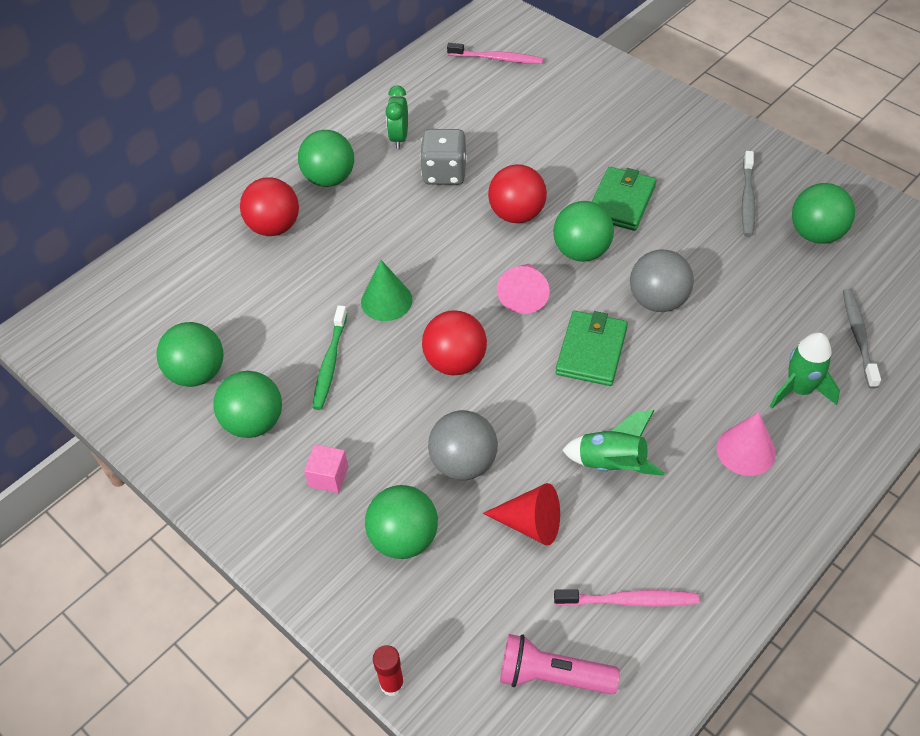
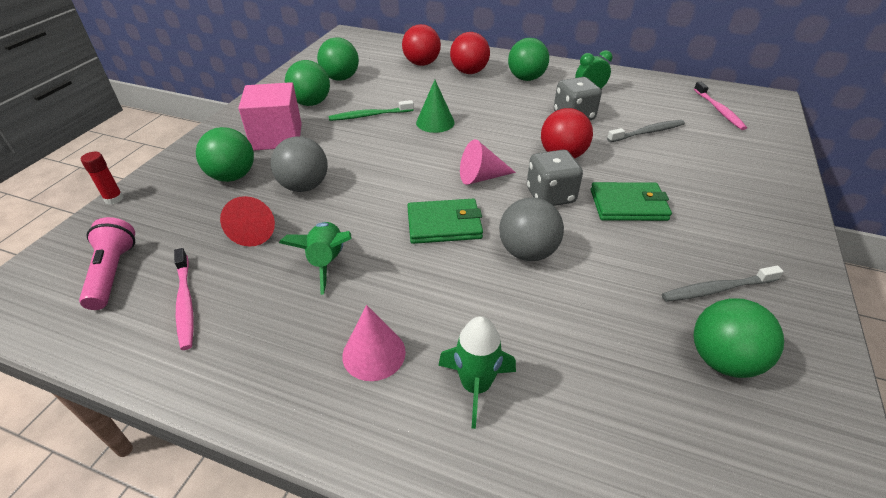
camera: 65 degrees right, 10 degrees down
pink cube [304,444,348,493] -> pink cube [238,82,302,151], size x2.10
red ball [422,310,487,375] -> red ball moved to [402,24,441,66]
green ball [553,201,614,262] -> grey dice [527,150,583,206]
grey toothbrush [843,289,881,389] -> grey toothbrush moved to [607,120,685,142]

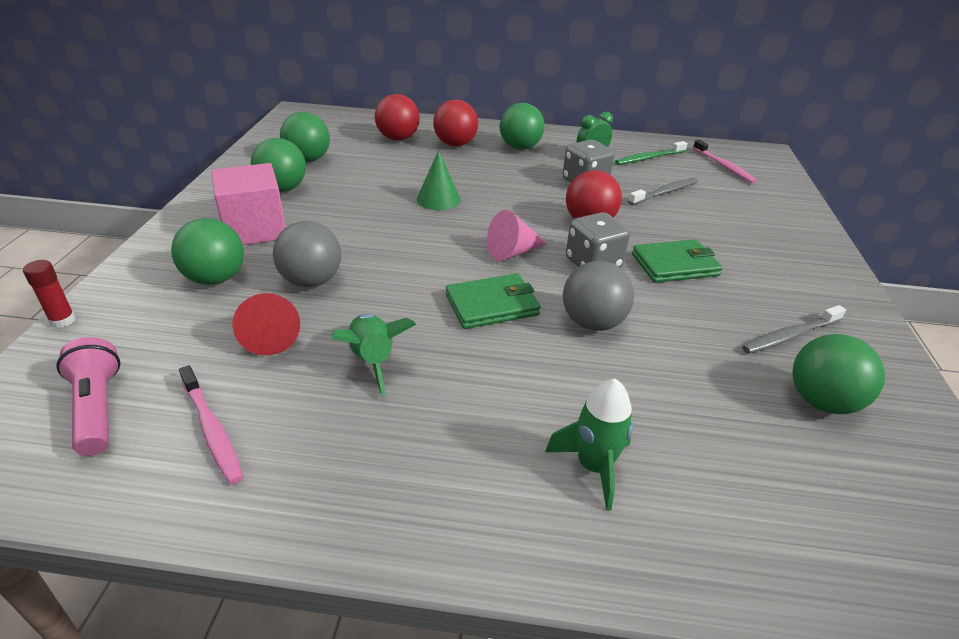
camera: 15 degrees left, 5 degrees down
green toothbrush [328,100,414,121] -> green toothbrush moved to [615,141,688,165]
pink cone [342,305,406,381] -> none

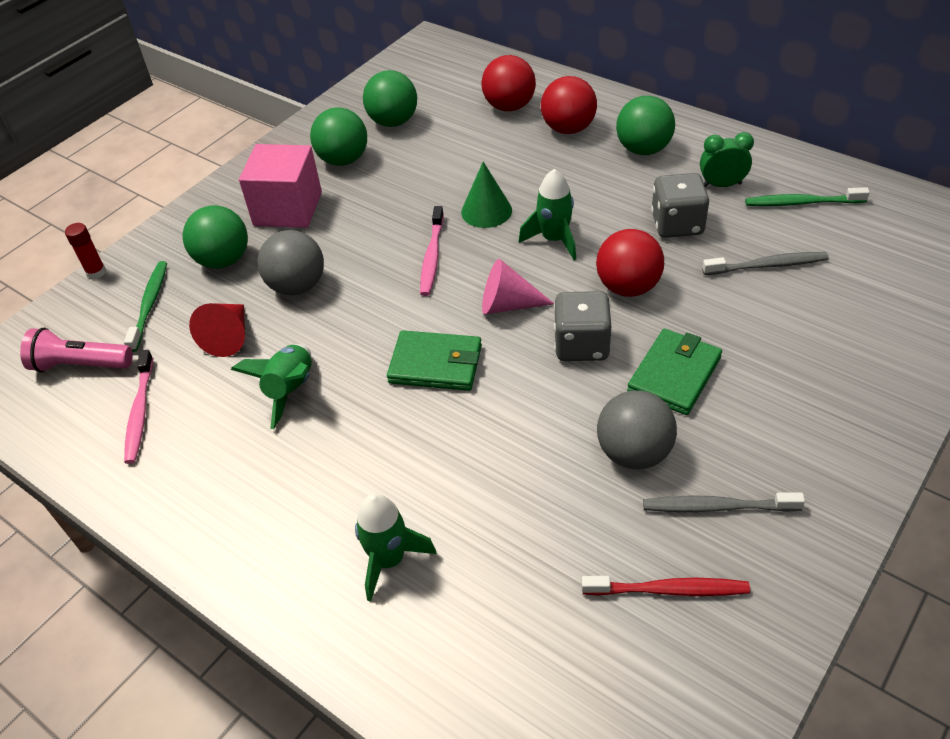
camera: 35 degrees right, 10 degrees up
pink flashlight [57,337,120,456] -> pink flashlight turned 90 degrees counterclockwise [20,328,133,373]
grey ball [563,261,634,331] -> grey ball moved to [597,390,677,469]
green wallet [632,239,723,283] -> green wallet turned 75 degrees counterclockwise [627,329,722,415]
pink toothbrush [693,140,757,184] -> pink toothbrush moved to [420,206,444,296]
green ball [792,334,885,414] -> red toothbrush [581,576,750,596]
none -> green toothbrush [124,261,167,352]
none -> green rocket [519,169,576,260]

